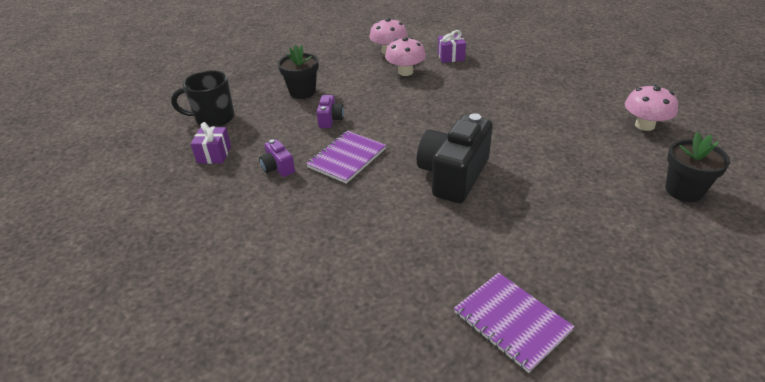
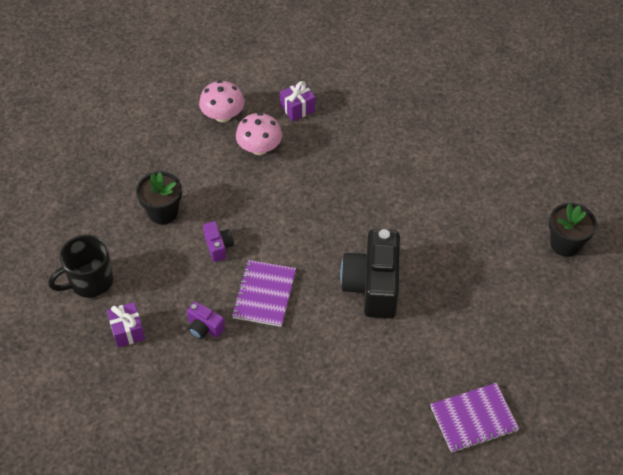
camera: 25 degrees left, 15 degrees up
purple notebook [454,272,574,373] -> purple notebook turned 45 degrees counterclockwise [430,383,519,453]
pink mushroom [625,85,678,131] -> none

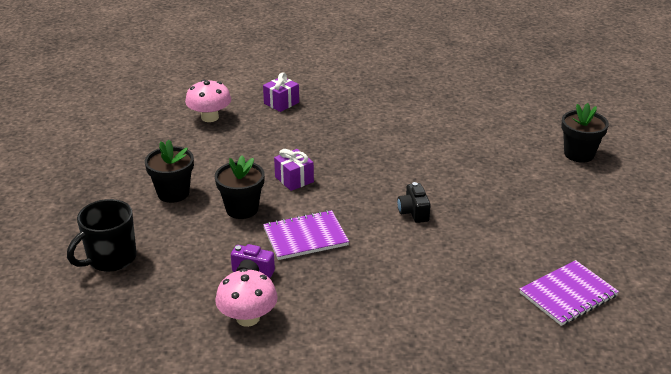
camera: 15 degrees left, 20 degrees down
purple gift [107,302,145,348] -> purple gift moved to [274,149,314,191]
purple camera [203,221,234,262] -> black flower pot [215,155,265,219]
purple notebook [232,260,296,327] -> purple notebook turned 75 degrees clockwise [263,210,349,260]
pink mushroom [236,112,282,155] -> pink mushroom moved to [215,269,278,327]
black camera [340,229,400,318] -> black camera [397,182,431,223], size x0.47

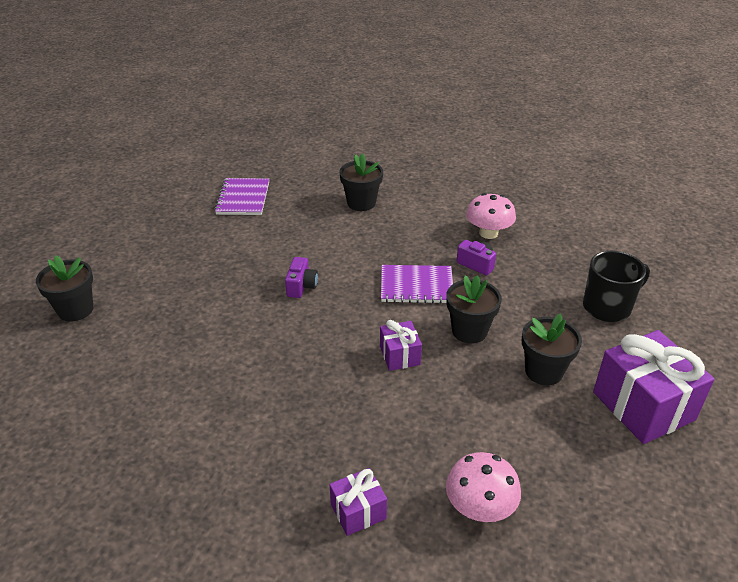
camera: 160 degrees left, 5 degrees up
black camera [397,182,431,223] -> purple camera [285,257,318,298]
purple notebook [520,260,619,326] -> purple notebook turned 75 degrees counterclockwise [214,178,269,215]
none -> black flower pot [339,153,383,211]
none -> purple gift [593,330,715,444]

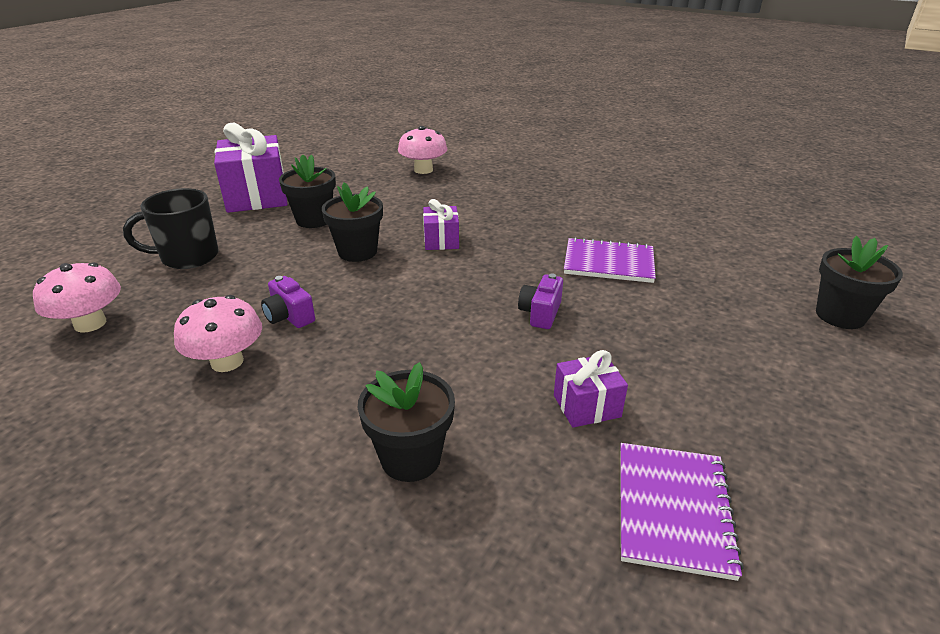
camera: 170 degrees left, 5 degrees down
purple gift [330,468,387,536] -> purple gift moved to [554,350,628,428]
purple notebook [381,265,453,304] -> purple notebook moved to [564,237,656,283]
none -> pink mushroom [33,262,121,333]

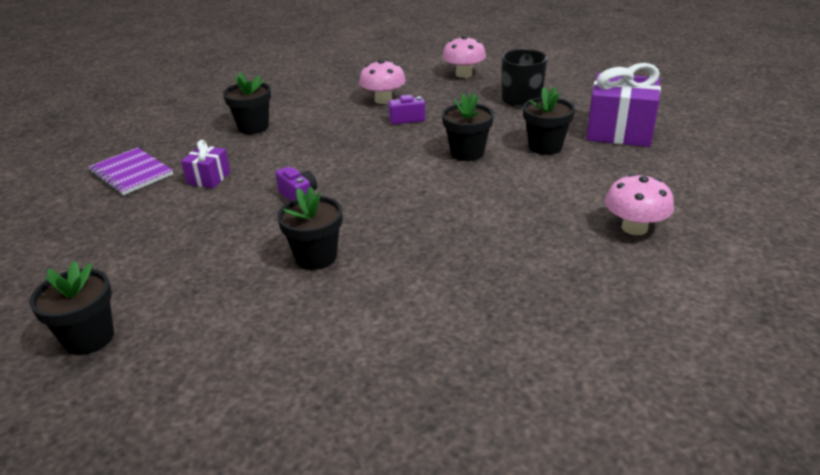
camera: 125 degrees right, 0 degrees up
purple gift [423,199,459,250] -> none
purple notebook [564,237,656,283] -> black flower pot [277,187,343,270]

